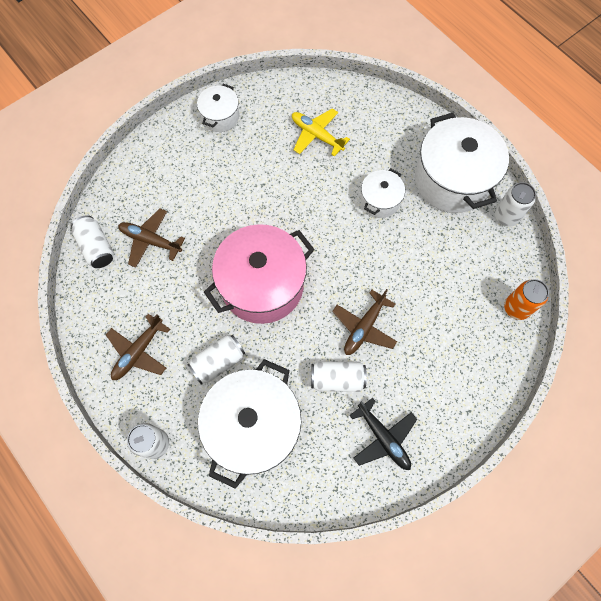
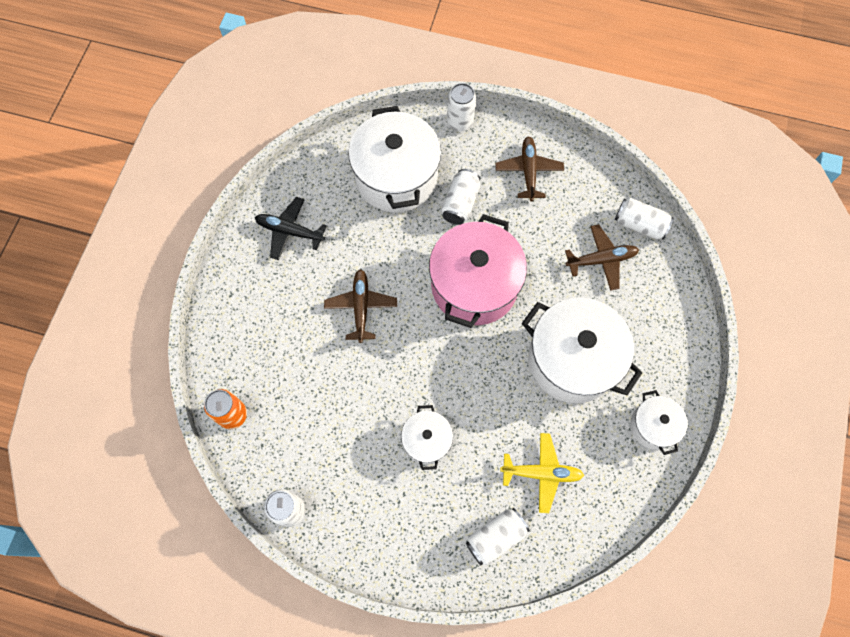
camera: 145 degrees right, 0 degrees up
white can [311,361,367,392] -> white can moved to [466,508,530,566]
white pot [415,113,509,213] -> white pot moved to [522,298,642,403]

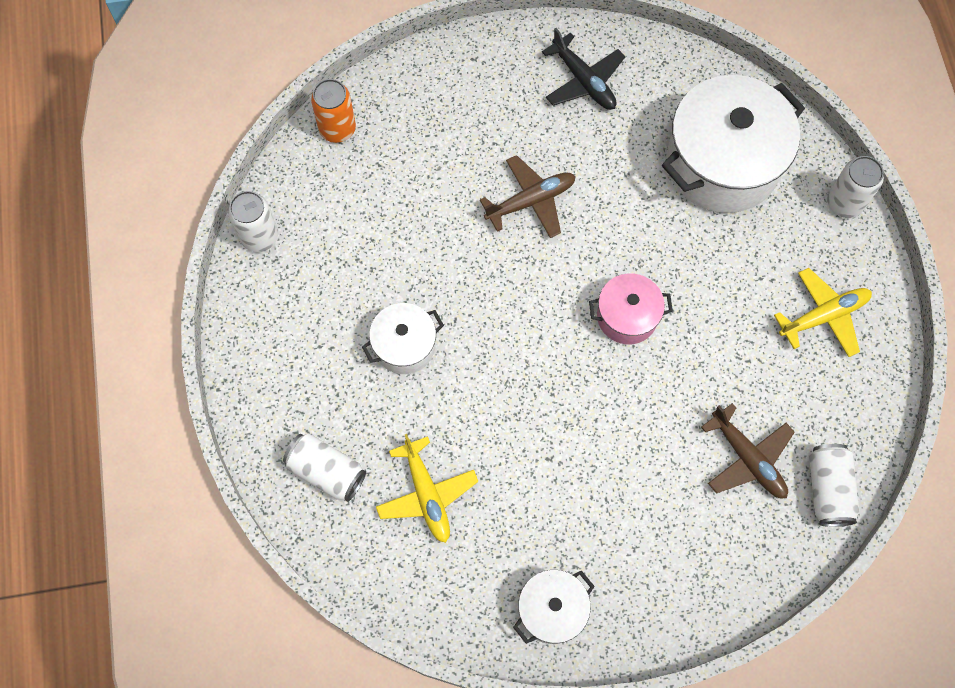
camera: 65 degrees right, 0 degrees up
black plane [255,197,327,260] -> black plane turned 150 degrees clockwise [542,28,625,110]
pink pot [429,214,527,328] -> pink pot [589,274,673,344], size x0.51
white can [441,169,480,225] -> none
brown plane [495,137,564,201] -> yellow plane [774,268,872,357]
white pot [522,298,642,403] -> none

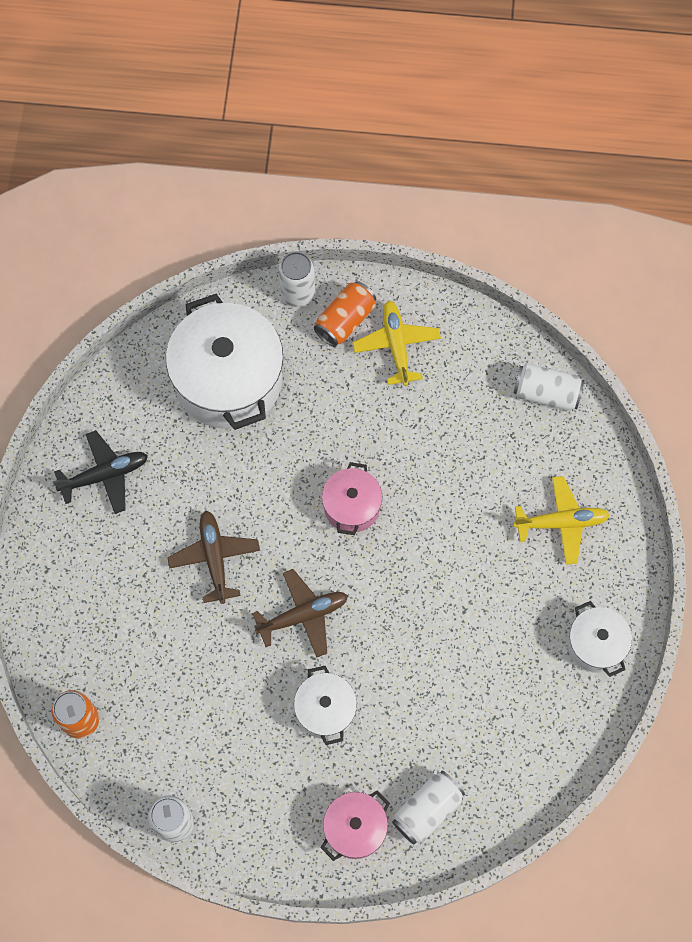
camera: 75 degrees left, 0 degrees up
yellow plane [376,434,478,543] -> yellow plane moved to [513,476,610,565]
brown plane [701,403,795,499] -> brown plane moved to [252,569,348,658]
none -> orange can [314,281,376,347]
none -> pink pot [320,790,390,861]

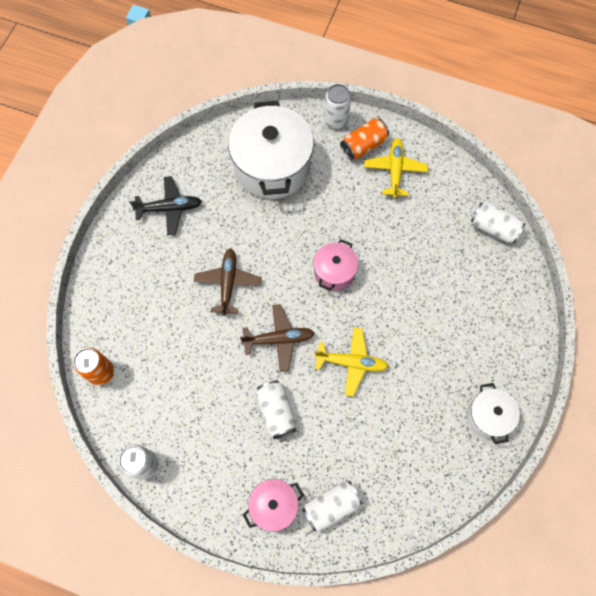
camera: 15 degrees right, 0 degrees up
white pot [294,666,357,745] -> white can [256,380,297,439]
yellow plane [513,476,610,565] -> yellow plane moved to [314,327,389,396]

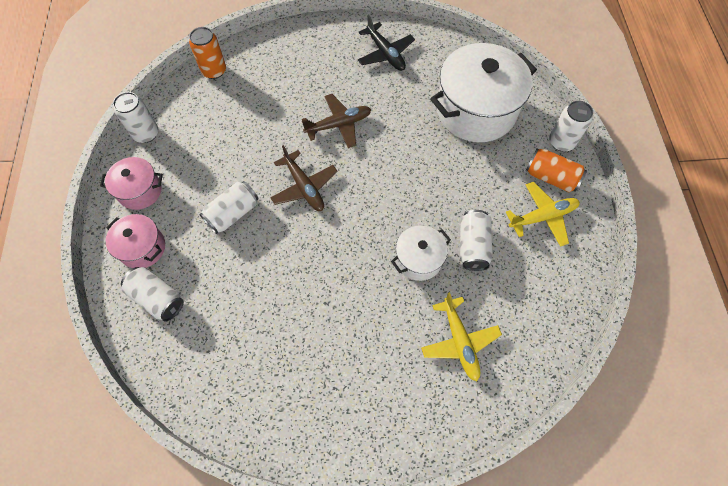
camera: 65 degrees right, 5 degrees down
pink pot [313,239,358,291] -> pink pot moved to [100,157,163,210]
yellow plane [314,327,389,396] -> yellow plane moved to [421,292,502,381]
white pot [467,383,520,444] -> white pot moved to [391,225,451,281]
white can [471,202,525,243] -> white can moved to [460,210,492,271]

